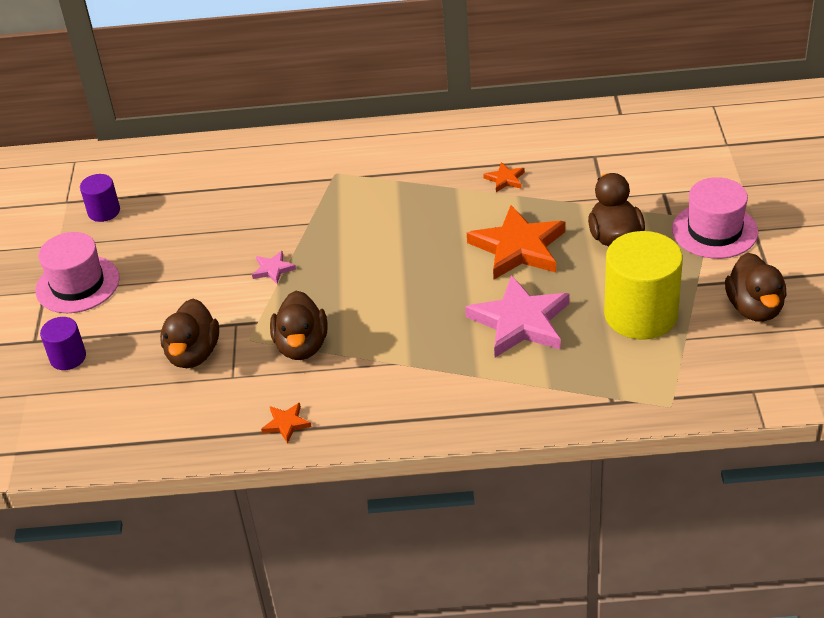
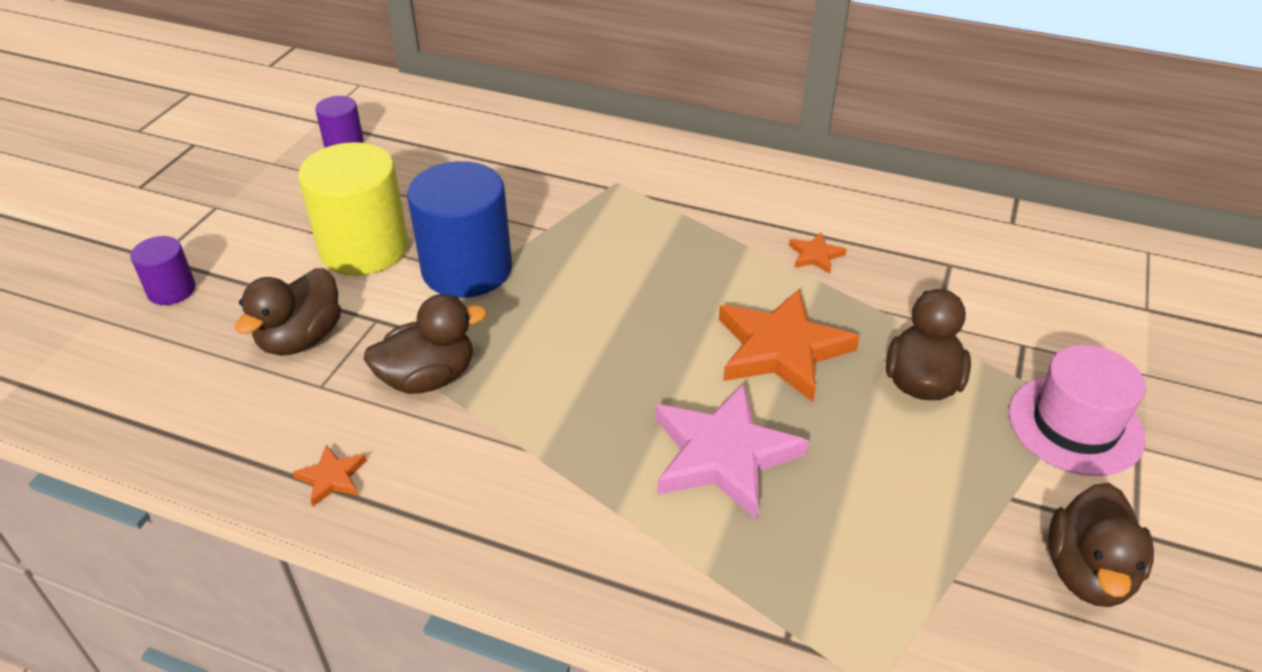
camera: 20 degrees right, 0 degrees up
pink hat [35,232,120,313] -> none
pink star [252,251,296,284] -> blue cylinder [407,161,512,298]
brown duck [270,291,328,360] -> brown duck turned 135 degrees counterclockwise [364,294,487,394]
yellow cylinder [604,231,683,340] -> yellow cylinder moved to [298,142,408,276]

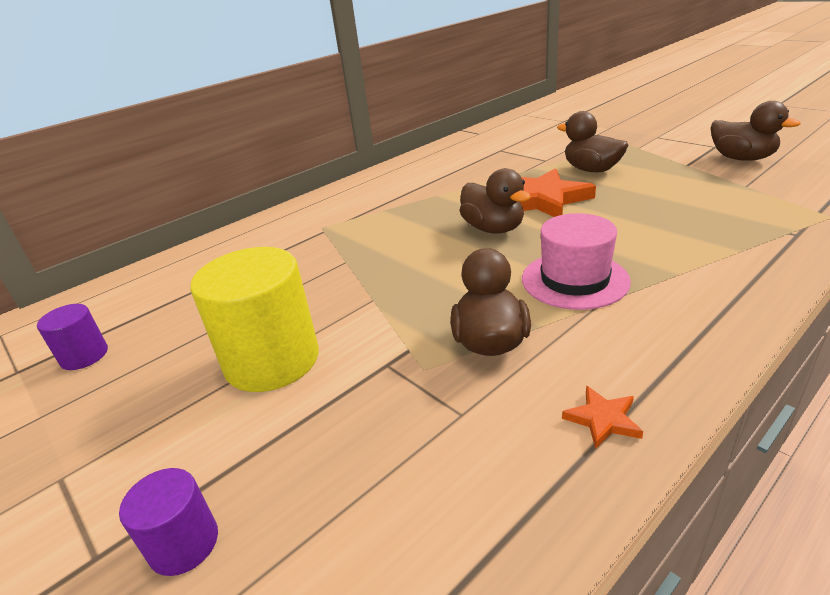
camera: 60 degrees left, 10 degrees down
brown duck [235,268,341,356] -> brown duck moved to [459,168,531,234]
blue cylinder [407,161,512,298] -> none
pink star [655,384,809,520] -> none
orange star [789,232,847,274] -> none
pink hat [1009,345,1146,476] -> pink hat moved to [522,213,631,310]

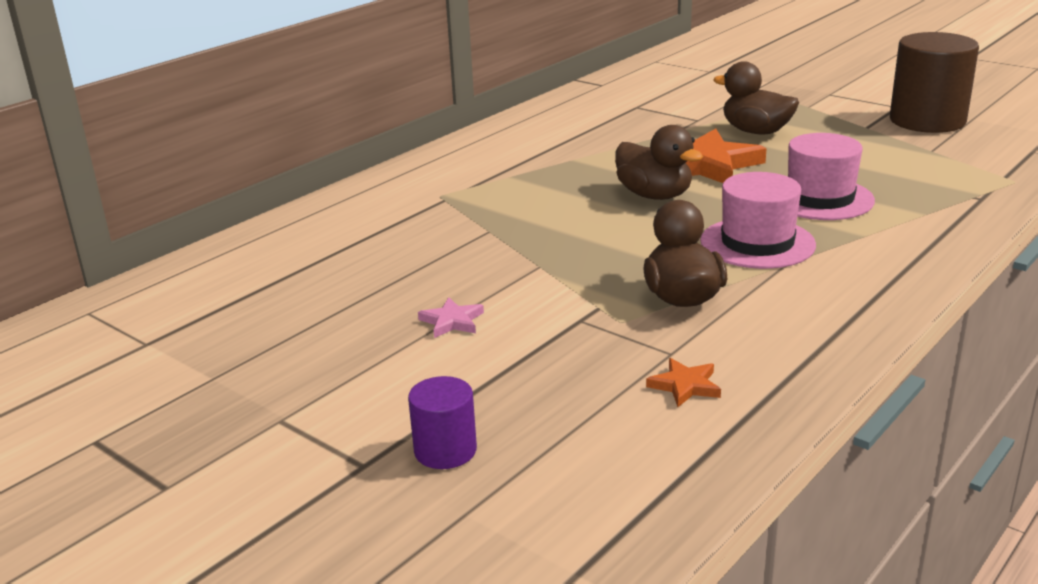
camera: 10 degrees left, 5 degrees down
purple cylinder [37,304,108,370] -> none
yellow cylinder [191,247,319,392] -> pink star [418,297,484,338]
orange star [562,386,643,449] -> orange star moved to [646,358,721,407]
brown duck [711,101,801,161] -> brown cylinder [890,32,979,133]
none -> pink hat [788,133,875,220]

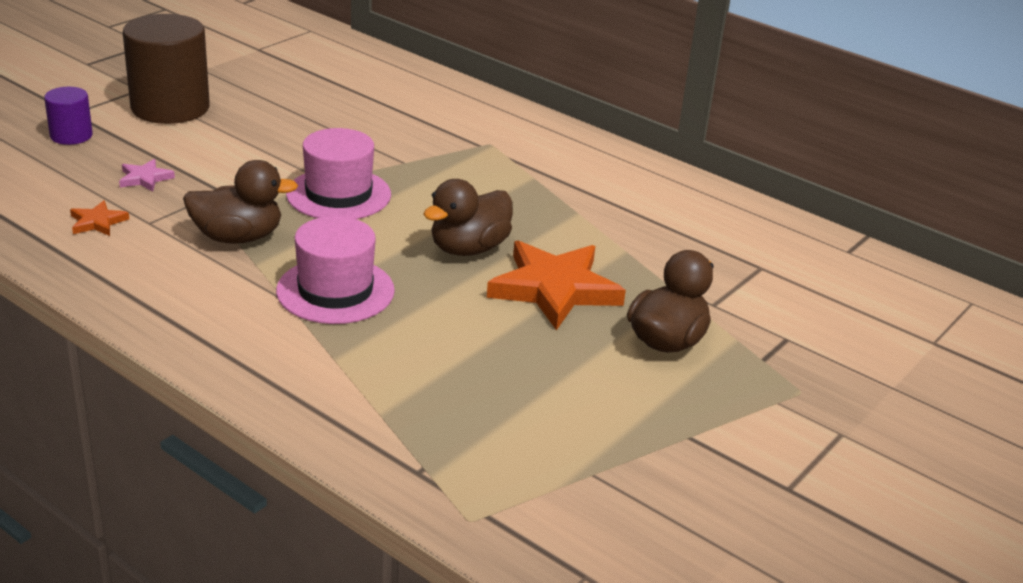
camera: 85 degrees right, 5 degrees up
pink star [418,297,484,338] -> pink star moved to [119,159,175,192]
pink hat [788,133,875,220] -> pink hat moved to [286,128,391,219]
brown cylinder [890,32,979,133] -> brown cylinder moved to [123,14,210,124]

